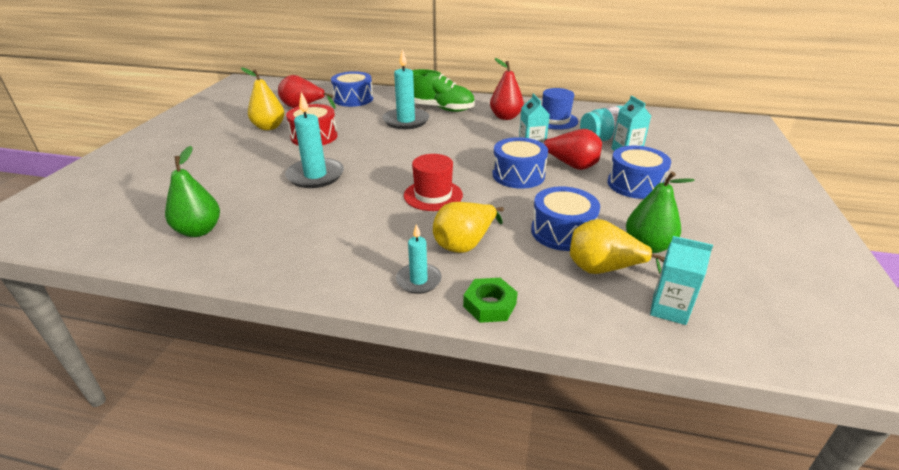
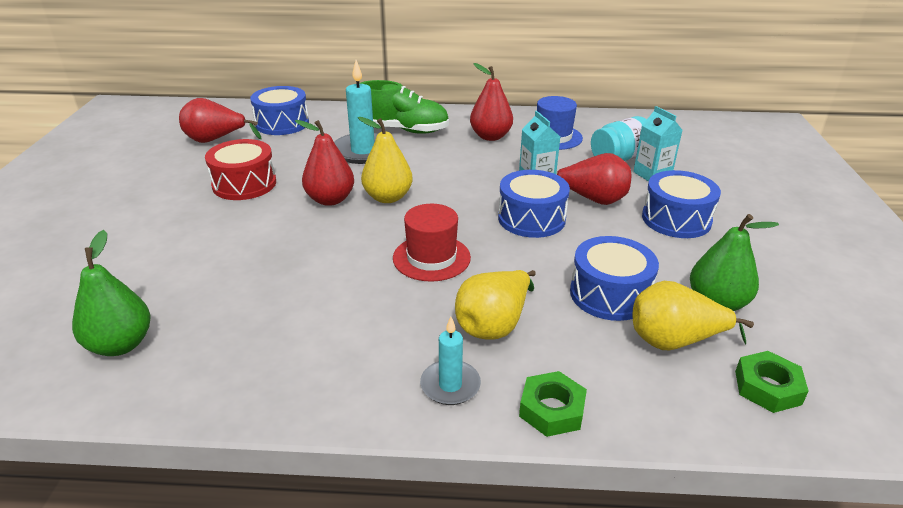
camera: 10 degrees left, 0 degrees up
yellow pear [241,67,285,130] -> yellow pear moved to [358,117,413,203]
turquoise candle [285,92,344,188] -> none
turquoise carton [650,236,713,325] -> green nut [735,351,809,413]
none -> red pear [295,120,354,206]

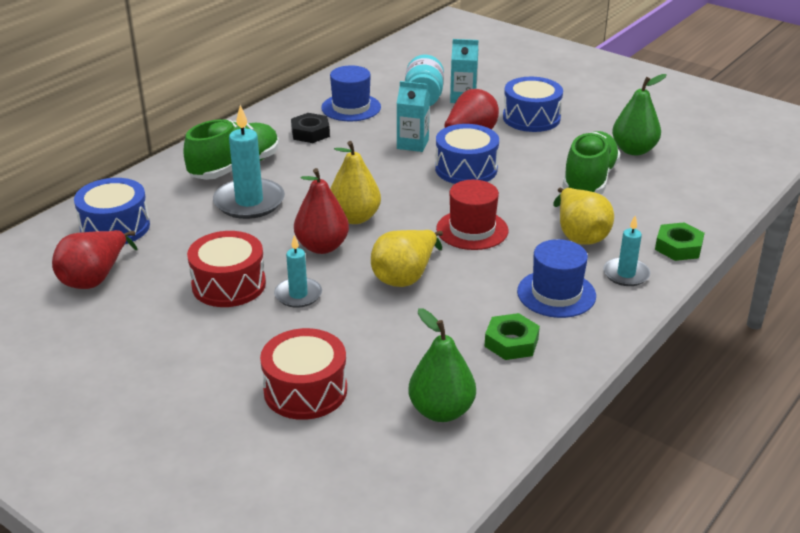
camera: 55 degrees left, 0 degrees up
red pear [470,63,513,141] -> black nut [291,113,330,143]
blue drum [570,236,659,321] -> green shoe [562,131,621,194]
yellow pear [633,281,754,350] -> yellow pear moved to [371,230,443,287]
green nut [735,351,809,413] -> green nut moved to [484,313,540,360]
none -> red drum [260,328,347,420]
none -> turquoise candle [274,235,322,308]
none -> blue hat [517,239,596,318]

